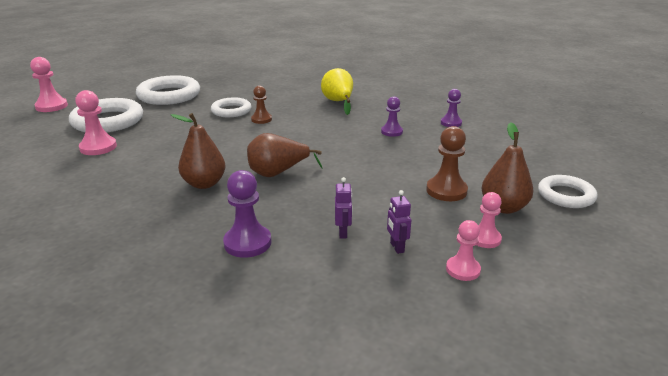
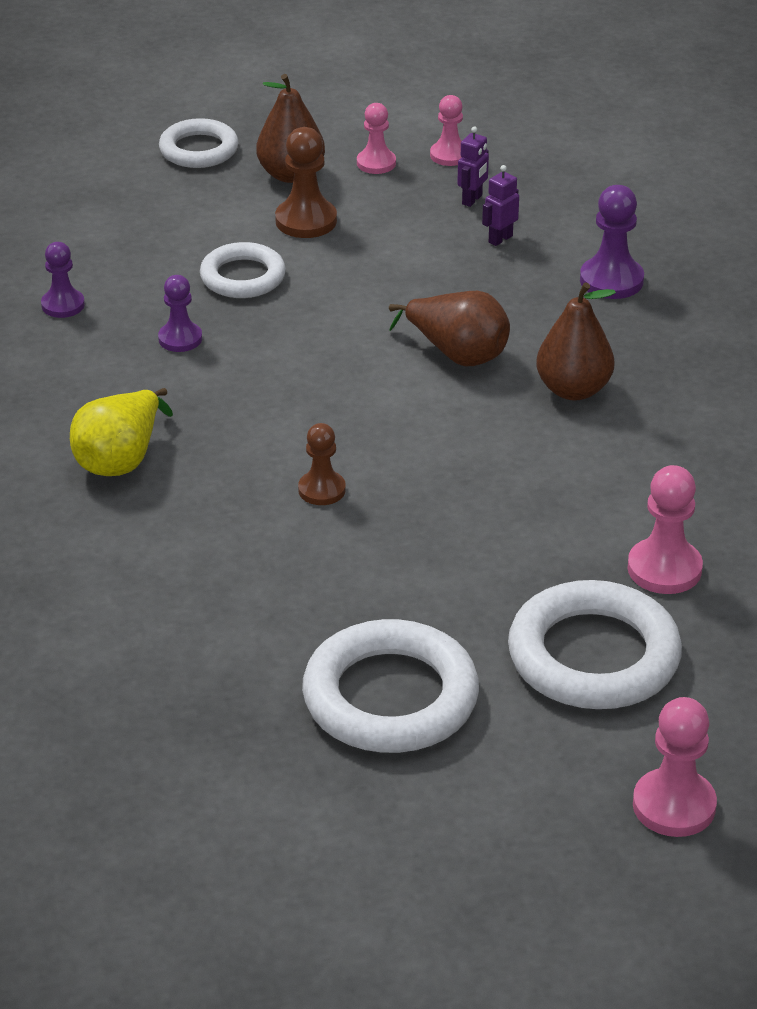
camera: 135 degrees left, 10 degrees up
white ring [211,97,251,117] -> white ring moved to [200,242,286,298]

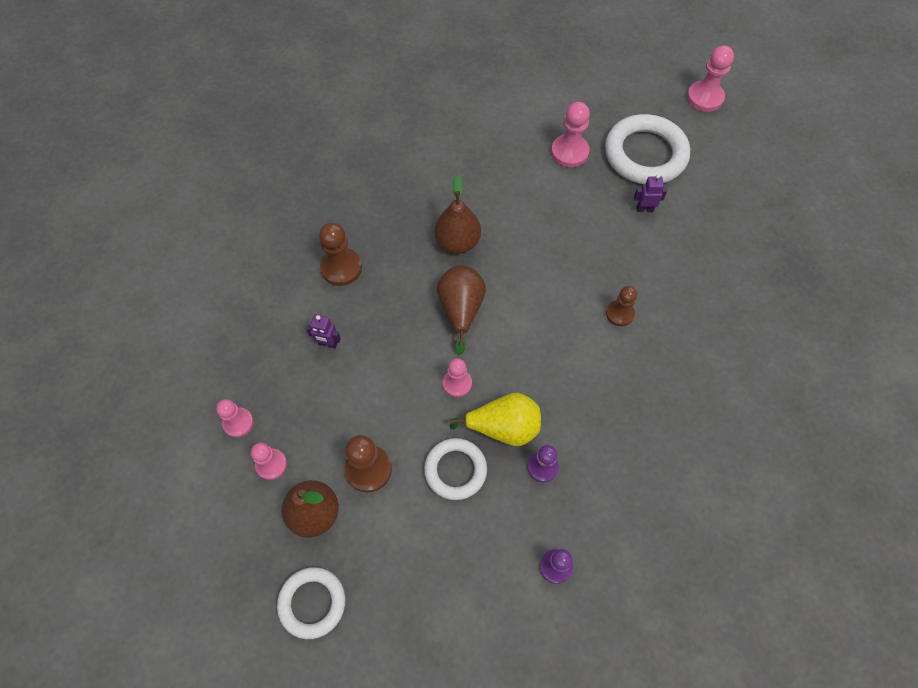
camera: 120 degrees left, 25 degrees up
yellow pear [70,388,173,476] -> yellow pear moved to [450,393,541,446]
white ring [302,619,479,753] -> none
purple robot [457,126,489,207] -> purple robot moved to [634,174,667,212]
purple pawn [580,185,644,299] -> brown pawn [319,223,362,286]
none -> pink pawn [443,358,472,397]

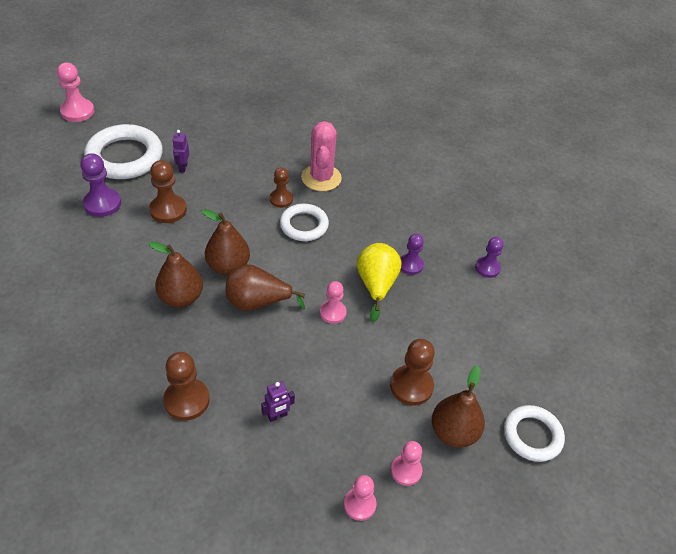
camera: 90 degrees left, 15 degrees down
purple robot [306,314,341,349] -> purple robot turned 45 degrees clockwise [261,381,295,422]
white ring [424,438,487,500] -> white ring moved to [280,204,329,241]
pink pawn [551,102,590,167] -> purple pawn [80,153,121,217]
none -> brown pawn [149,160,187,223]
none -> brown pear [202,209,250,275]
none -> pink cactus [301,121,342,191]

